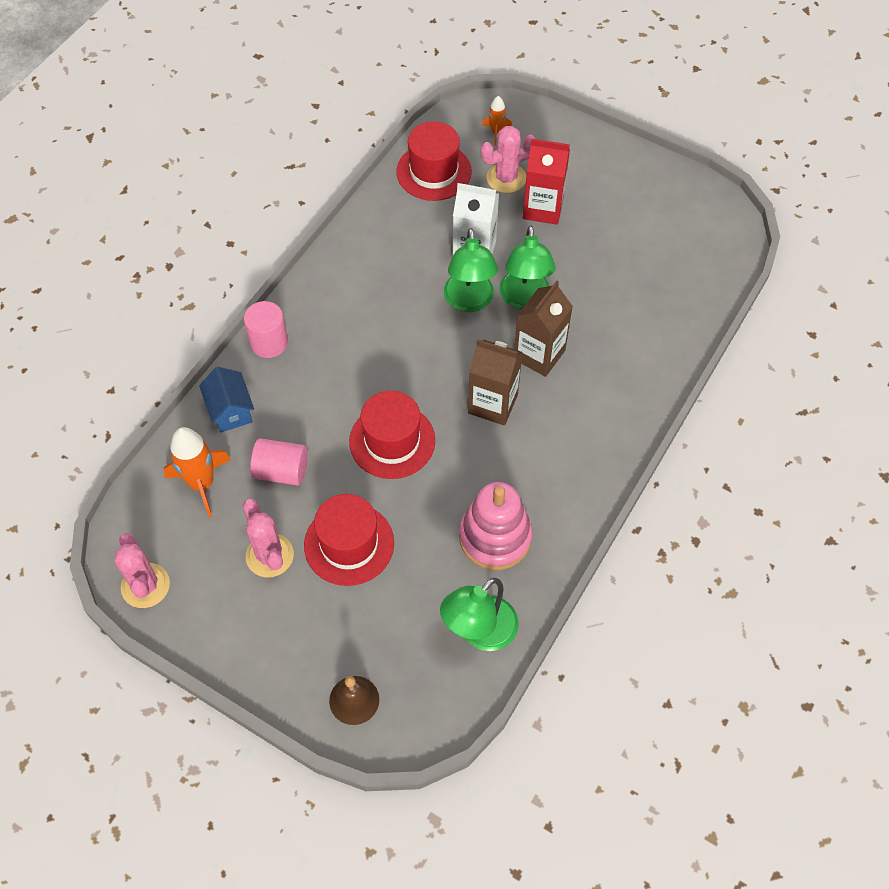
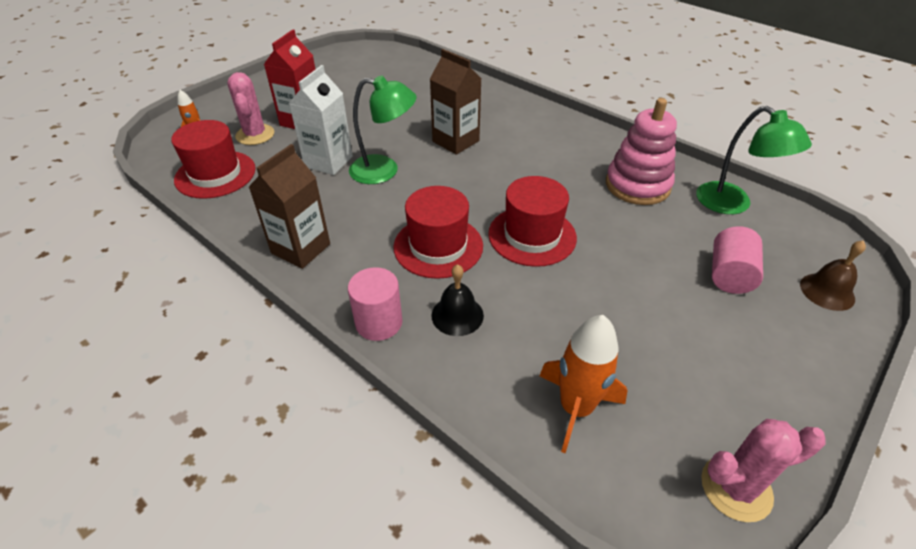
camera: 80 degrees left, 15 degrees down
blue house [199,367,254,433] -> none
pink cactus [243,499,294,578] -> none
pink cylinder [250,438,308,486] -> pink cylinder moved to [712,226,763,294]
red hat [304,494,394,586] -> red hat moved to [393,186,483,279]
brown carton [468,339,523,425] -> brown carton moved to [249,144,330,269]
green lamp [499,225,556,309] -> none
none -> black bell [432,264,484,336]

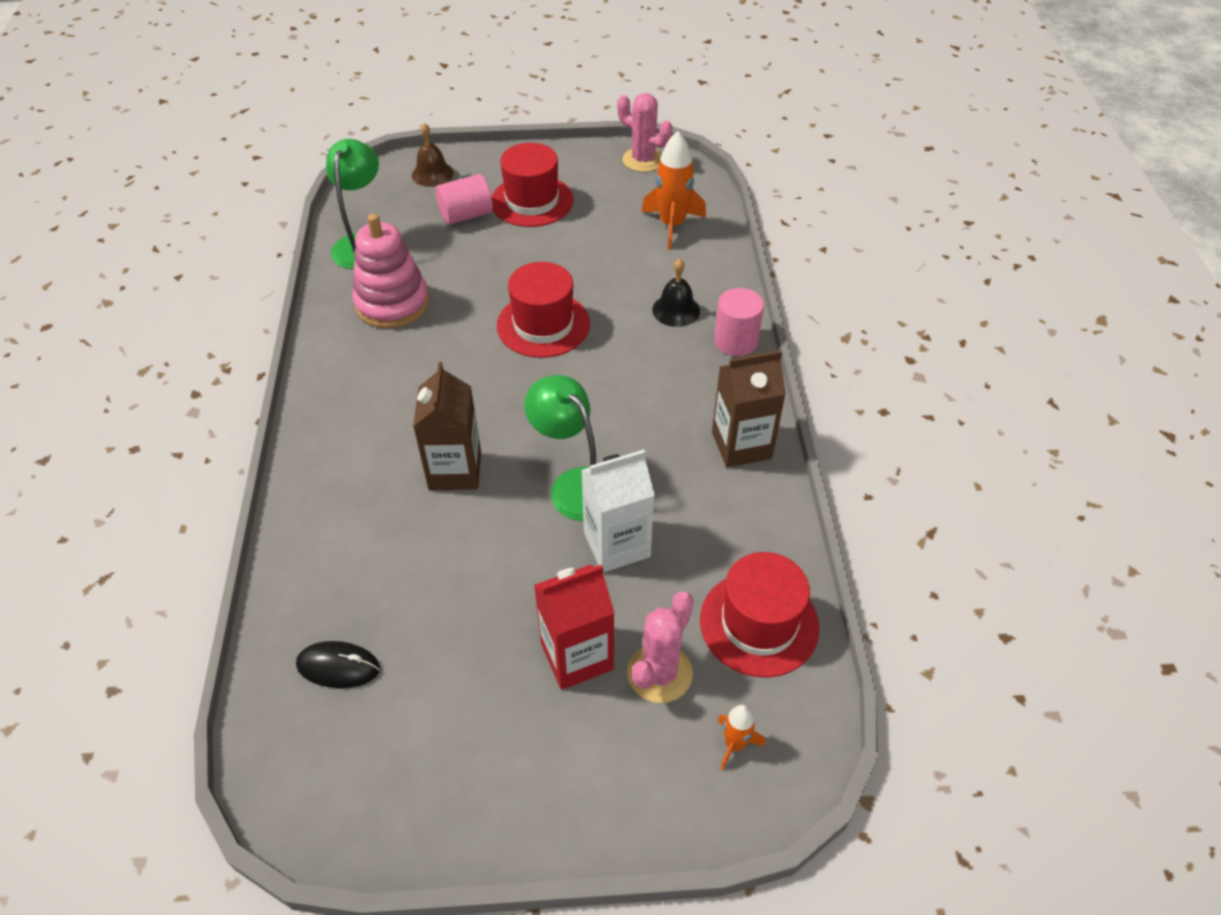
camera: 135 degrees left, 5 degrees up
red hat [393,186,483,279] -> red hat moved to [492,143,574,227]
none -> black mouse [296,641,380,688]

